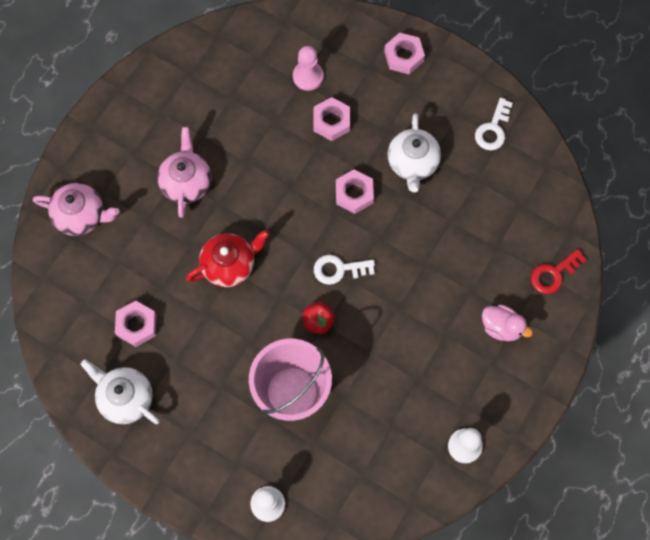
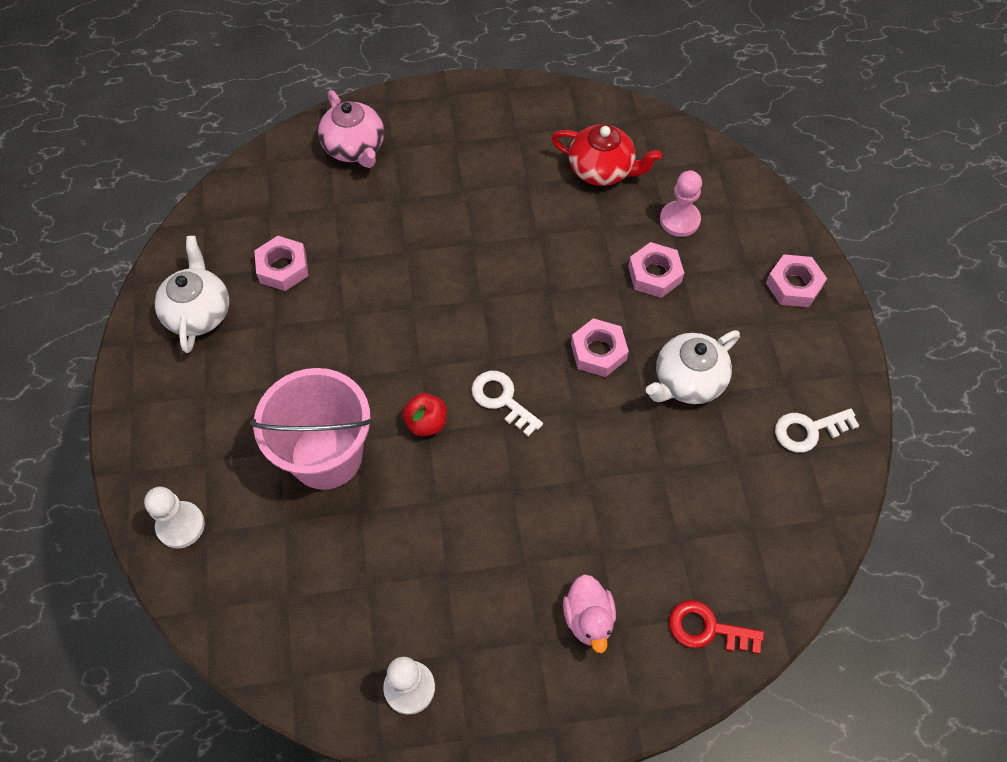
camera: 50 degrees right, 10 degrees down
pink teapot [157,127,211,218] -> none
red teapot [186,230,270,287] -> red teapot moved to [551,124,662,186]

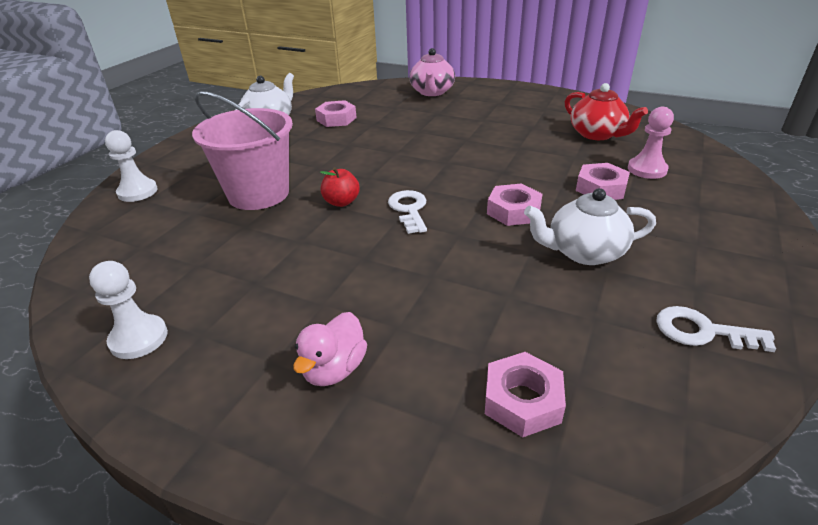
camera: 35 degrees right, 25 degrees down
red key [669,600,764,654] -> none
pink nut [766,254,827,307] -> pink nut moved to [485,352,566,437]

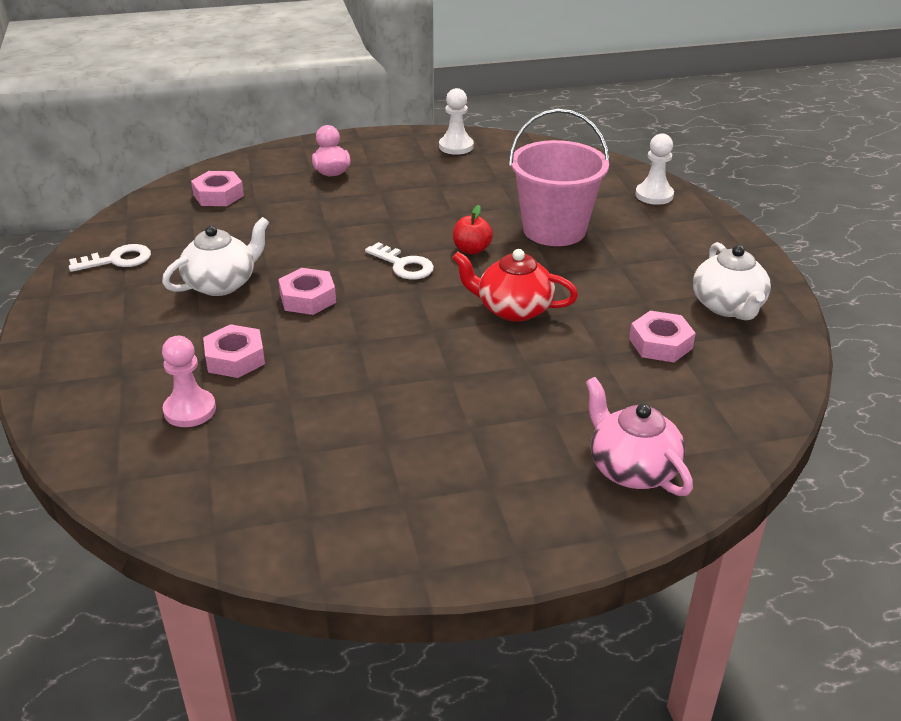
camera: 140 degrees right, 0 degrees up
red teapot [565,83,648,140] -> red teapot moved to [452,249,578,322]

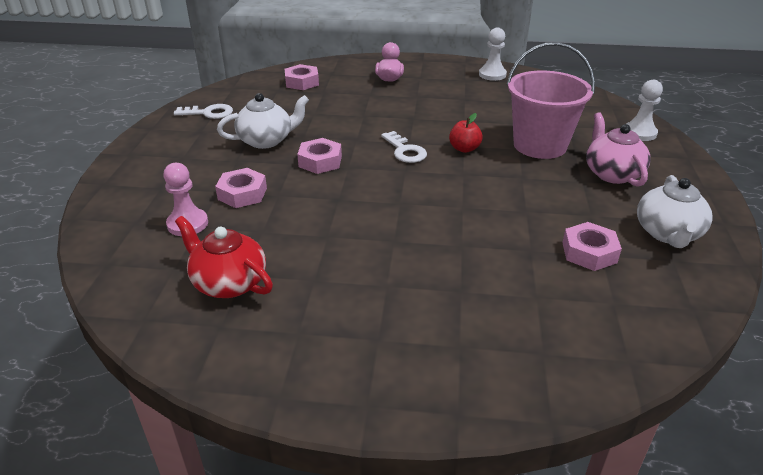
camera: 20 degrees right, 0 degrees up
red teapot [452,249,578,322] -> red teapot moved to [175,216,273,298]
pink teapot [586,377,693,496] -> pink teapot moved to [586,112,651,187]

